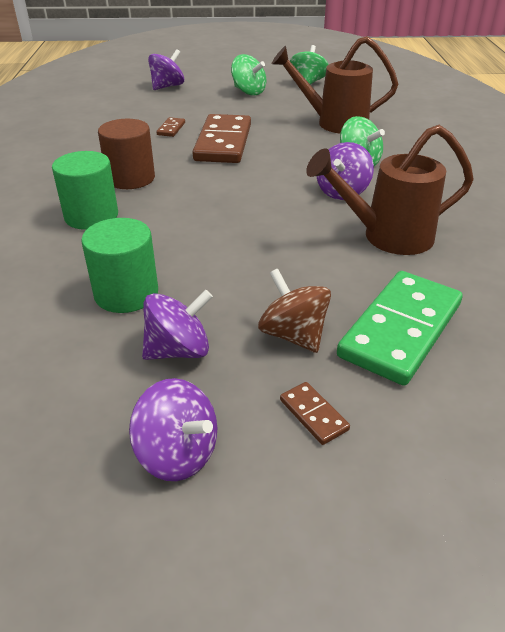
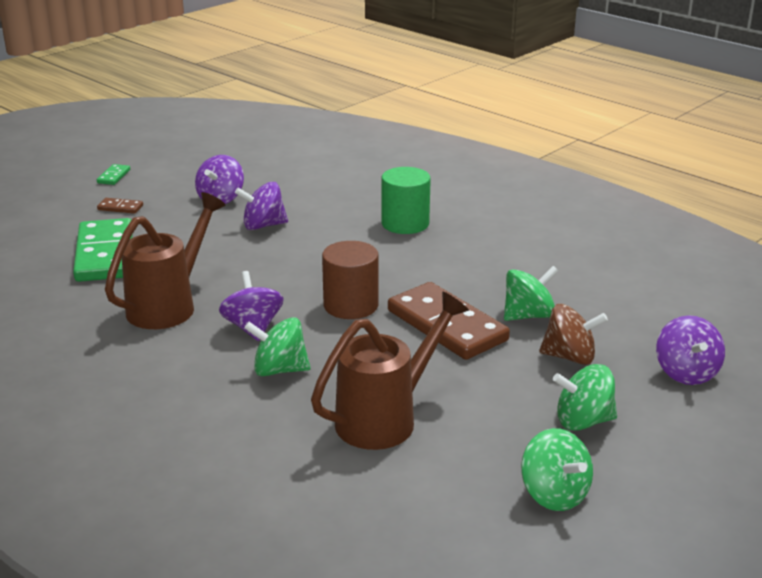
camera: 135 degrees right, 10 degrees down
green cylinder [81,218,158,313] -> none
brown cylinder [98,119,155,189] -> brown cylinder moved to [322,241,379,319]
purple spinning top [129,378,217,481] -> purple spinning top moved to [235,182,288,230]
brown domino [156,117,185,137] -> green spinning top [504,266,558,321]
brown spinning top [258,269,331,353] -> brown spinning top moved to [539,304,608,365]
none -> green domino [97,164,130,185]

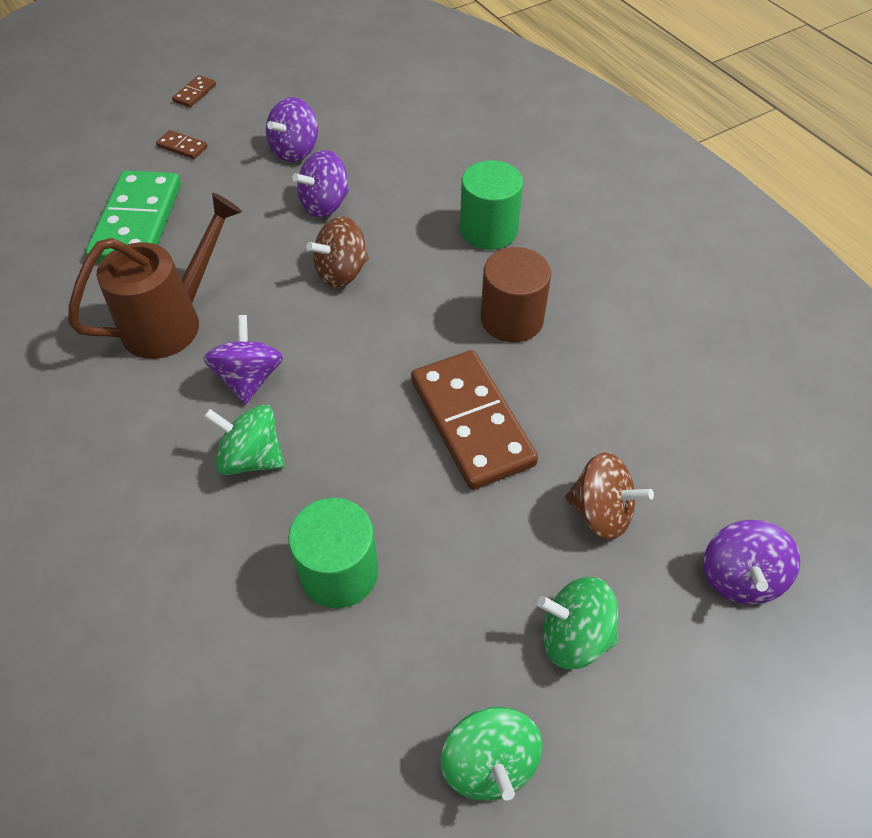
camera: 15 degrees right, 25 degrees up
green domino [97,164,130,185] -> brown domino [172,75,216,107]
purple spinning top [235,182,288,230] -> purple spinning top turned 45 degrees counterclockwise [292,150,349,217]
brown watering can [311,292,469,450] -> green cylinder [288,498,379,608]
brown cylinder [322,241,379,319] -> brown cylinder moved to [481,247,551,342]
green spinning top [504,266,558,321] -> none
none -> brown spinning top [306,216,369,287]

